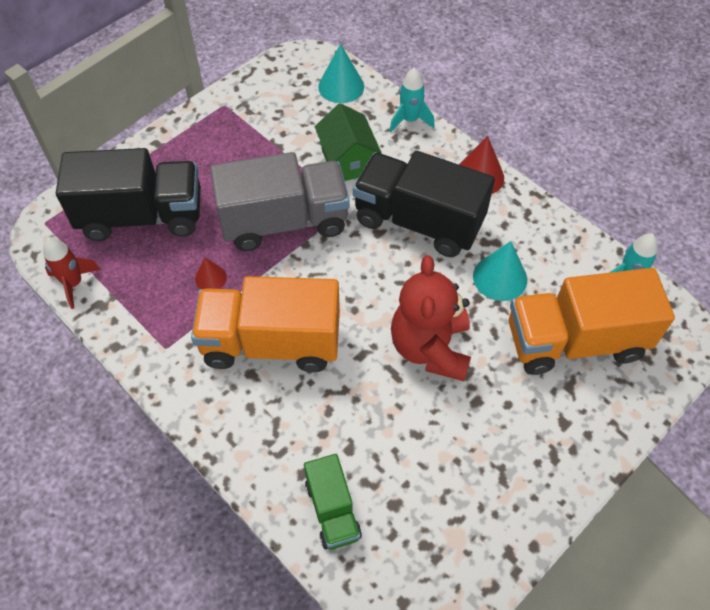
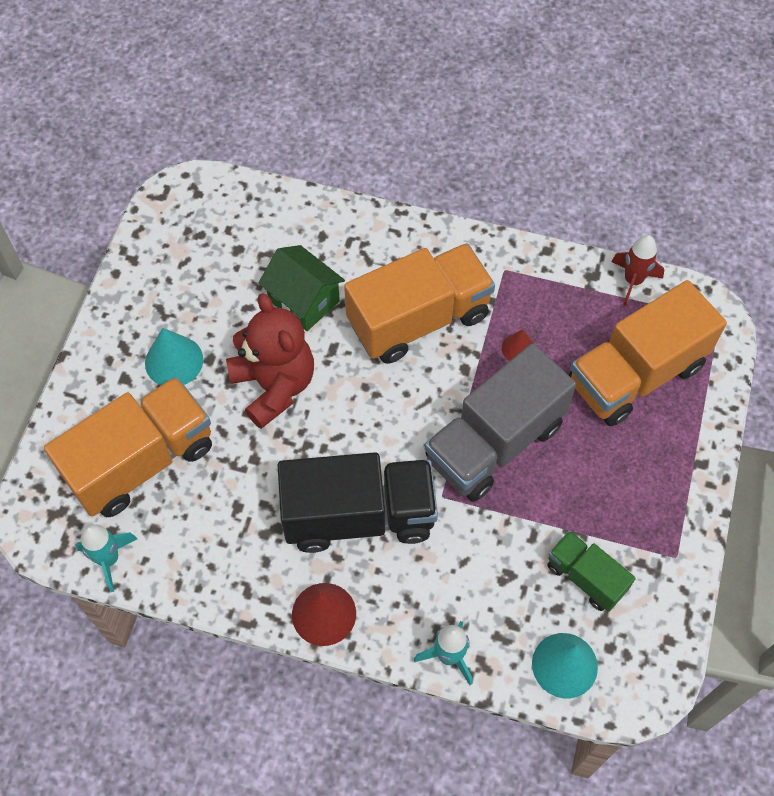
camera: 150 degrees right, 5 degrees up
black truck [56,148,201,241] -> orange truck [569,280,727,426]
green truck [304,454,362,550] -> green truck moved to [547,530,636,612]
green house [315,103,381,181] -> green house moved to [258,245,345,331]
turquoise cone [473,241,527,301] -> turquoise cone moved to [145,328,203,385]

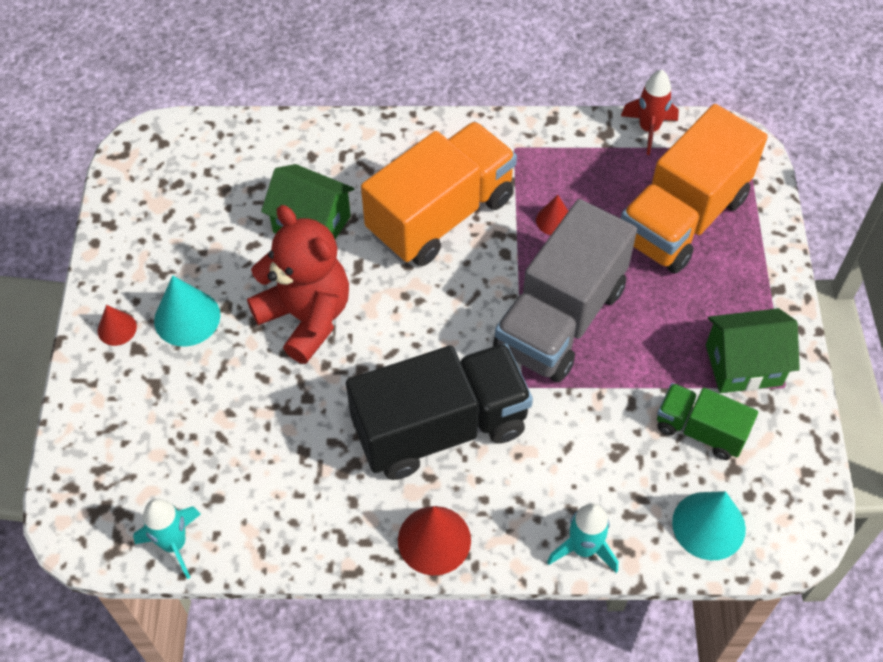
camera: 15 degrees left, 5 degrees down
orange truck [44,377,212,517] -> none
none -> red cone [98,305,137,346]
none -> green house [706,308,800,393]

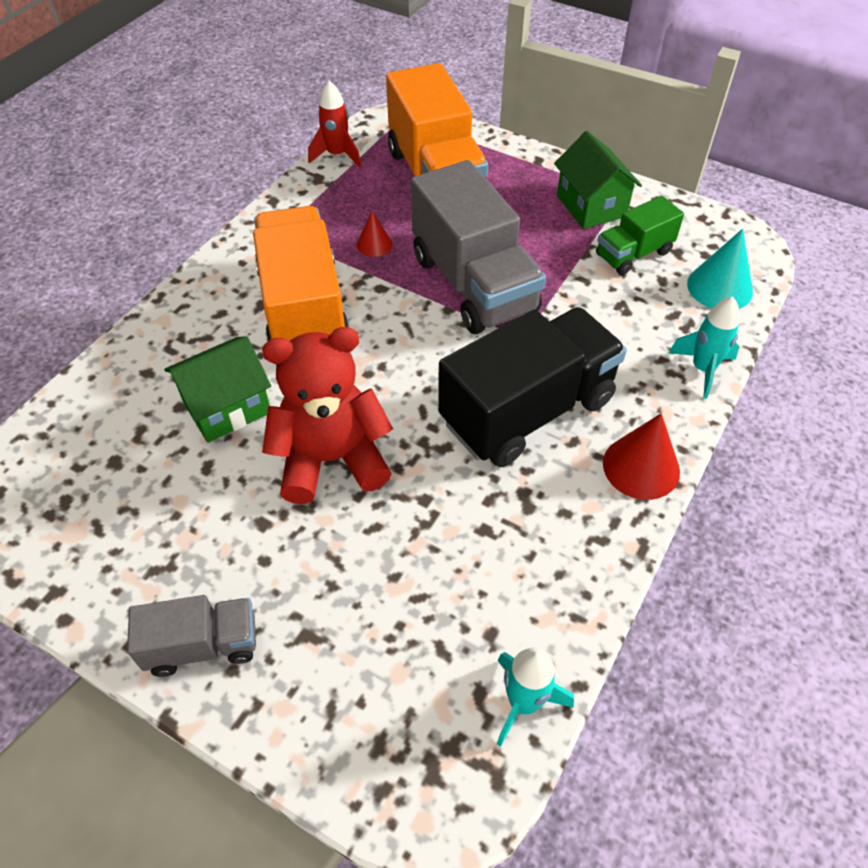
camera: 60 degrees left, 5 degrees down
red cone [98,305,137,346] -> grey truck [127,595,256,677]
turquoise cone [154,275,220,346] -> none
black truck [346,344,533,480] -> black truck turned 45 degrees clockwise [438,307,627,467]
green house [706,308,800,393] -> green house turned 45 degrees counterclockwise [554,131,642,229]

